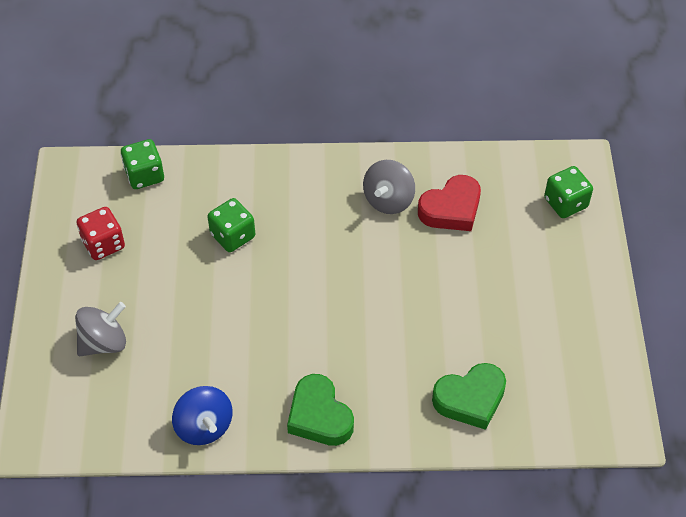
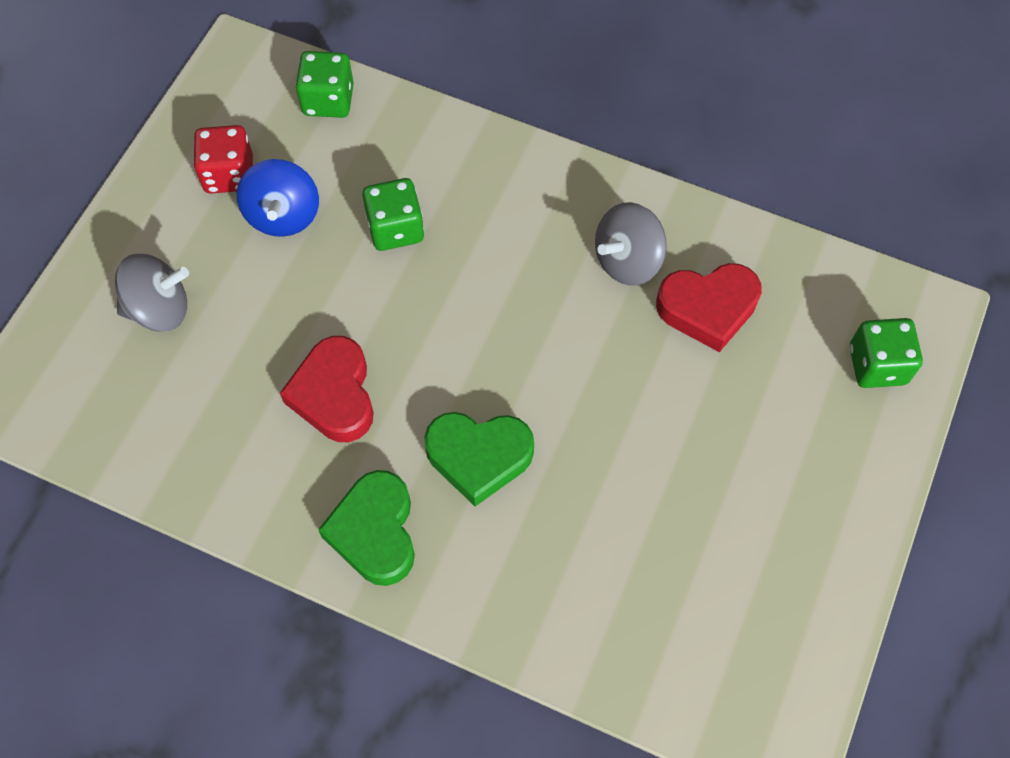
camera: 25 degrees right, 10 degrees up
blue spinning top [172,386,233,445] -> blue spinning top moved to [237,159,319,237]
green heart [432,363,506,430] -> green heart moved to [424,412,534,506]
none -> red heart [280,336,374,442]

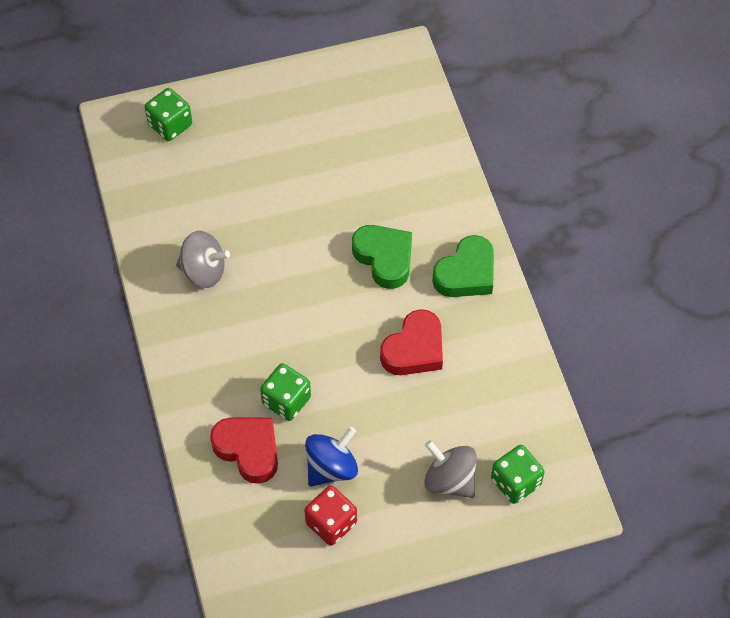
camera: 130 degrees left, 5 degrees down
green dice [295,51,354,118] -> green dice moved to [491,445,545,504]
red heart [656,263,762,352] -> red heart moved to [210,418,278,484]

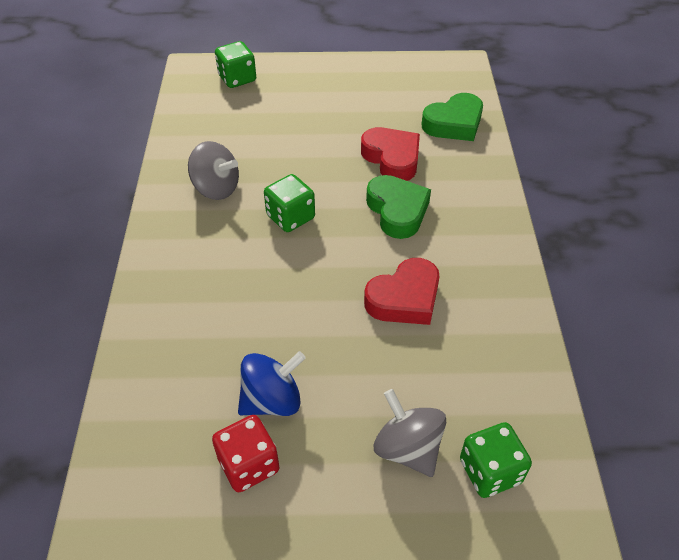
camera: 15 degrees right, 10 degrees down
red heart [210,418,278,484] -> red heart moved to [361,127,420,181]
green dice [260,363,311,421] -> green dice moved to [264,174,315,232]
green heart [432,235,494,297] -> green heart moved to [422,93,483,141]

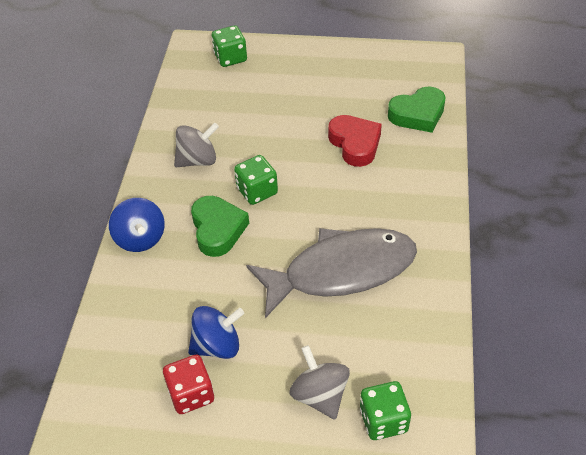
camera: 10 degrees right, 0 degrees up
grey spinning top [188,141,239,200] -> grey spinning top turned 60 degrees counterclockwise [174,122,219,167]
red heart [364,258,440,325] -> grey fish [246,228,417,318]
green heart [366,175,431,239] -> green heart moved to [191,196,249,257]
none -> blue spinning top [109,198,165,252]

